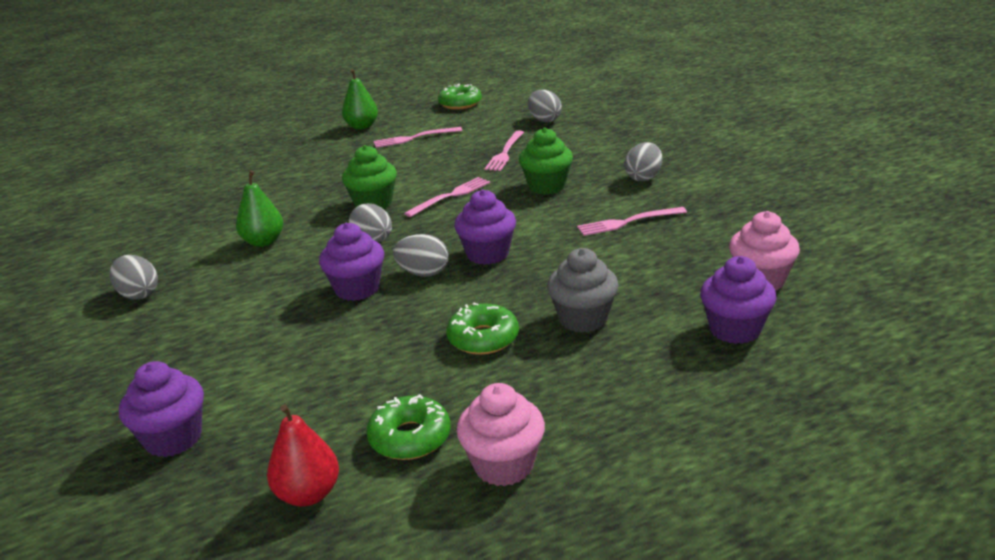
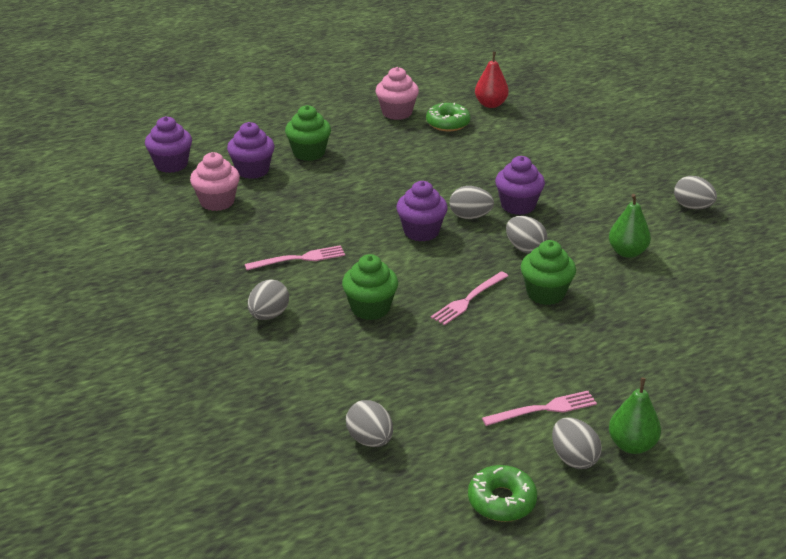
camera: 175 degrees right, 5 degrees up
purple cupcake [119,361,204,457] -> purple cupcake moved to [145,116,192,173]
green donut [446,302,519,355] -> none
pink fork [485,131,524,171] -> none
grey cupcake [547,248,619,333] -> none
none -> green cupcake [285,105,331,161]
none -> grey egg [552,418,602,469]

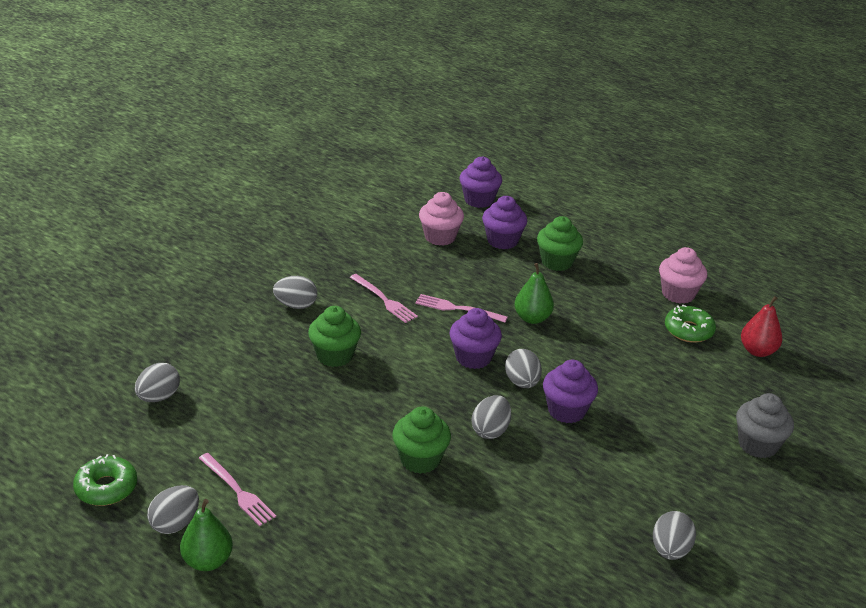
camera: 65 degrees right, 0 degrees up
pink fork [431,271,508,325] -> pink fork moved to [415,294,508,323]
green pear [609,194,651,258] -> green pear moved to [514,263,554,324]
none -> grey cupcake [736,393,794,458]

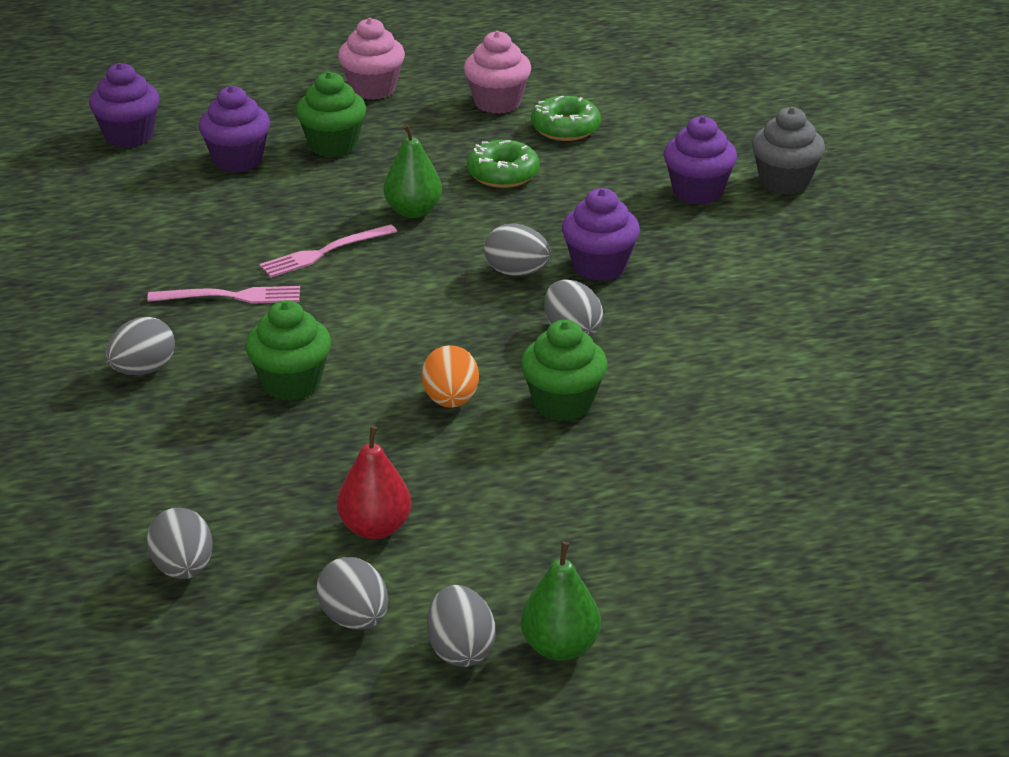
camera: 50 degrees left, 0 degrees up
green donut [73,454,137,506] -> green donut moved to [467,140,540,188]
pink fork [199,453,276,526] -> none
pink cupcake [419,192,464,246] -> pink cupcake moved to [338,18,405,100]
purple cupcake [449,308,502,369] -> purple cupcake moved to [664,116,737,204]
grey egg [653,511,696,560] -> grey egg moved to [316,557,388,630]
red pear [741,296,782,357] -> red pear moved to [337,426,411,539]
none -> orange egg [422,345,479,408]

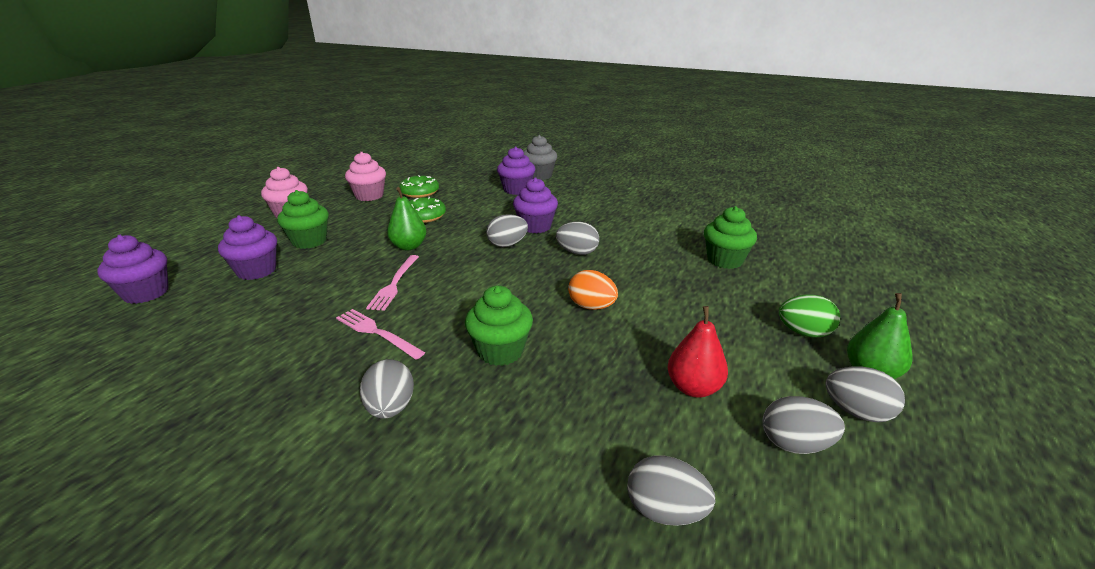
camera: 50 degrees left, 5 degrees down
pink fork [147,286,300,304] -> pink fork turned 90 degrees counterclockwise [336,309,425,359]
green cupcake [521,320,607,421] -> green cupcake moved to [704,206,757,269]
none -> green egg [779,295,840,338]

